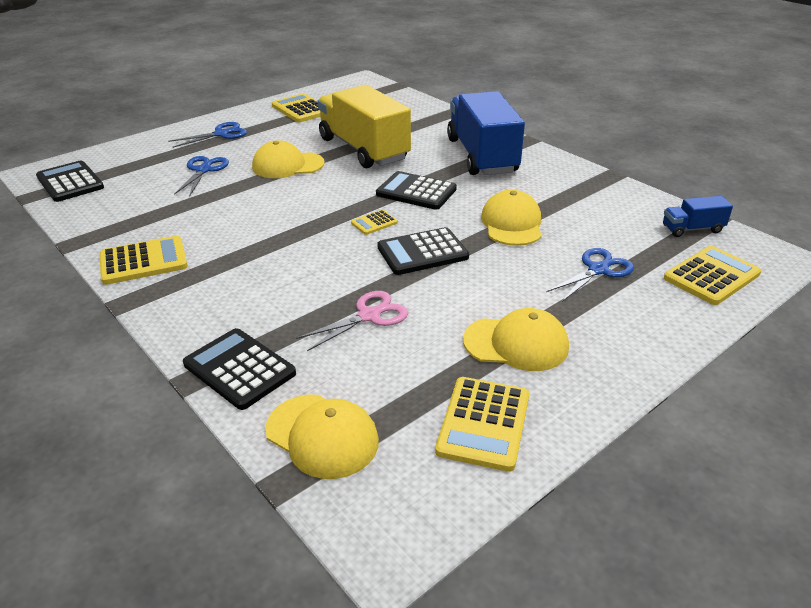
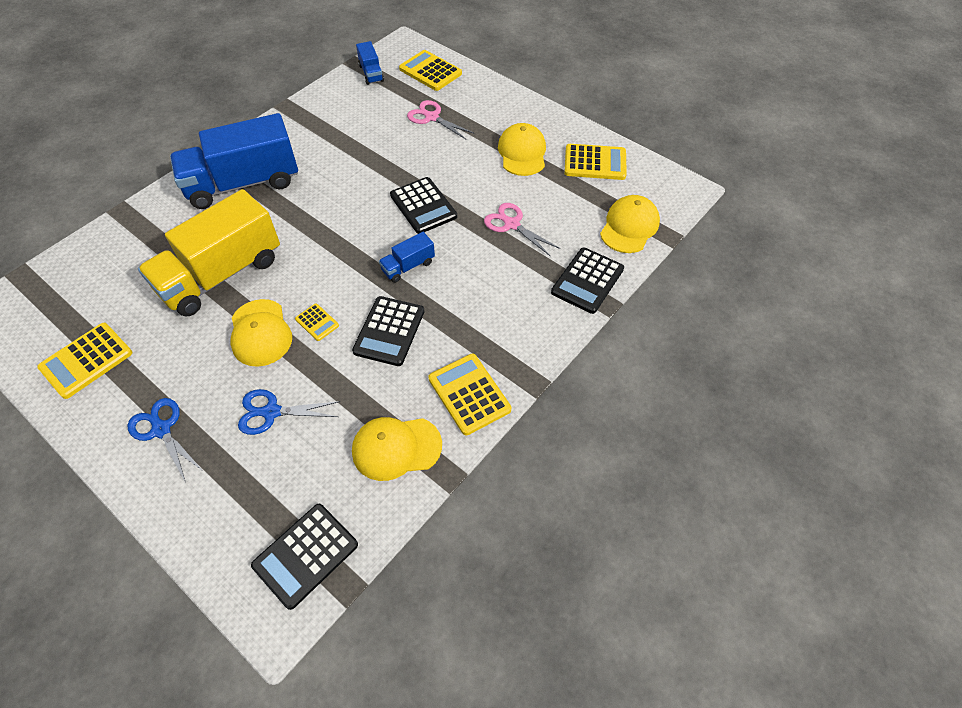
camera: 100 degrees left, 20 degrees up
yellow calculator [351,210,398,235] -> yellow calculator moved to [295,304,339,341]
black calculator [376,171,457,210] -> black calculator moved to [352,296,424,366]
yellow cap [481,190,542,246] -> yellow cap moved to [352,417,442,481]
blue scissors [546,248,634,302] -> pink scissors [407,100,475,139]
none -> blue truck [379,232,435,283]

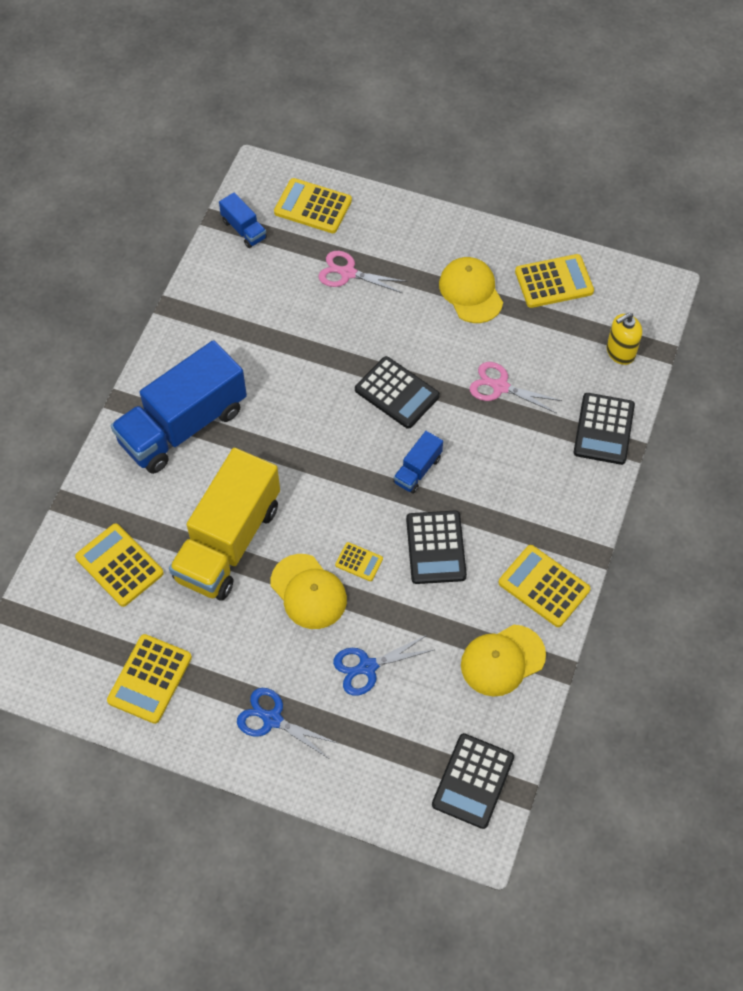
camera: 20 degrees left, 5 degrees up
yellow cap [600,195,660,253] -> yellow soap dispenser [607,313,642,365]
none -> yellow calculator [75,523,164,607]

